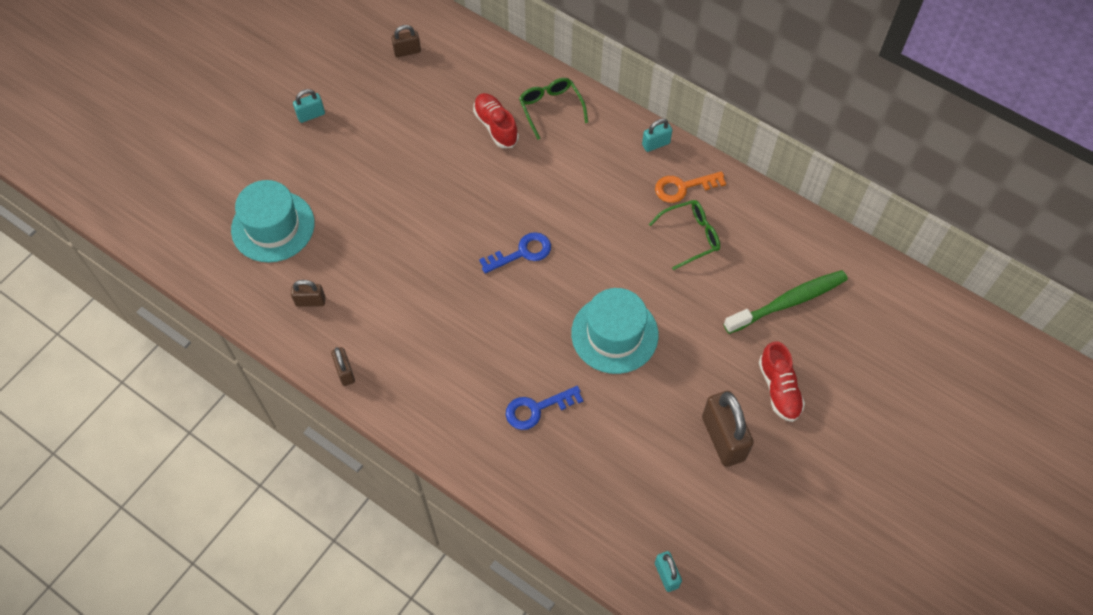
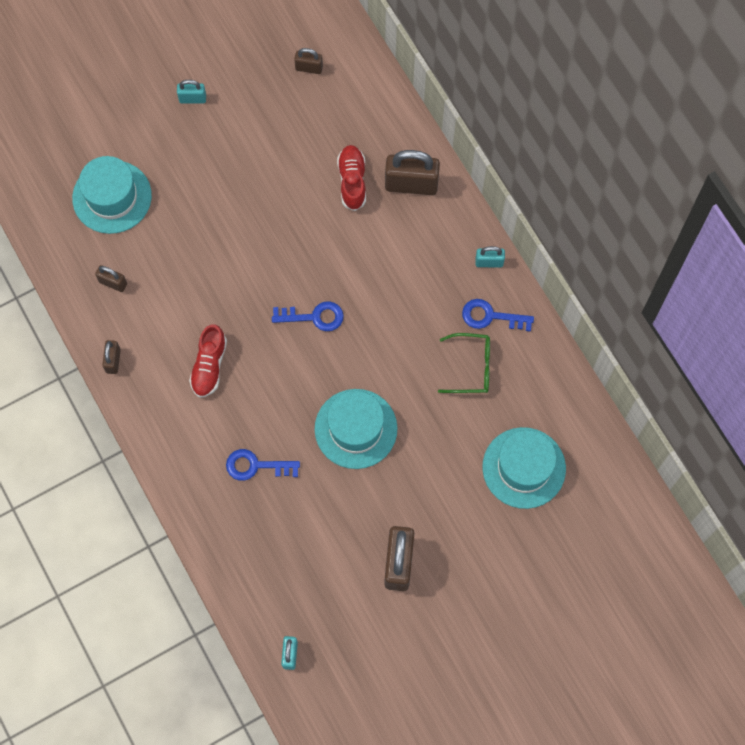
camera: 25 degrees right, 10 degrees up
green glasses [519,78,588,140] -> brown padlock [385,150,440,195]
orange key [655,171,726,203] -> blue key [462,299,534,332]
green toothbrush [724,270,848,334] -> turquoise hat [482,427,566,509]
red shoe [759,341,805,422] -> red shoe moved to [189,324,227,398]

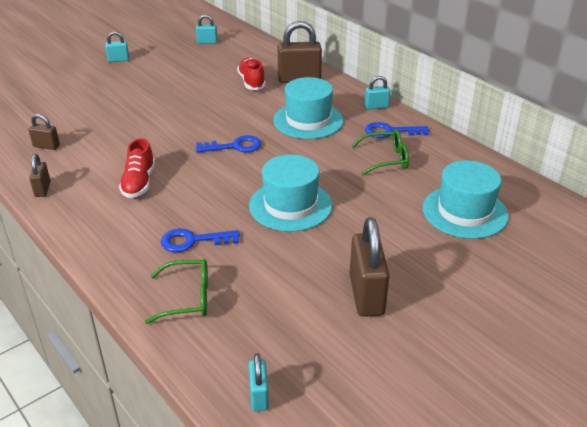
camera: 10 degrees left, 35 degrees down
turquoise hat [72,156,152,234] -> turquoise hat moved to [273,77,344,139]
brown padlock [294,48,323,74] -> turquoise padlock [196,14,218,44]
none -> green glasses [145,259,208,324]

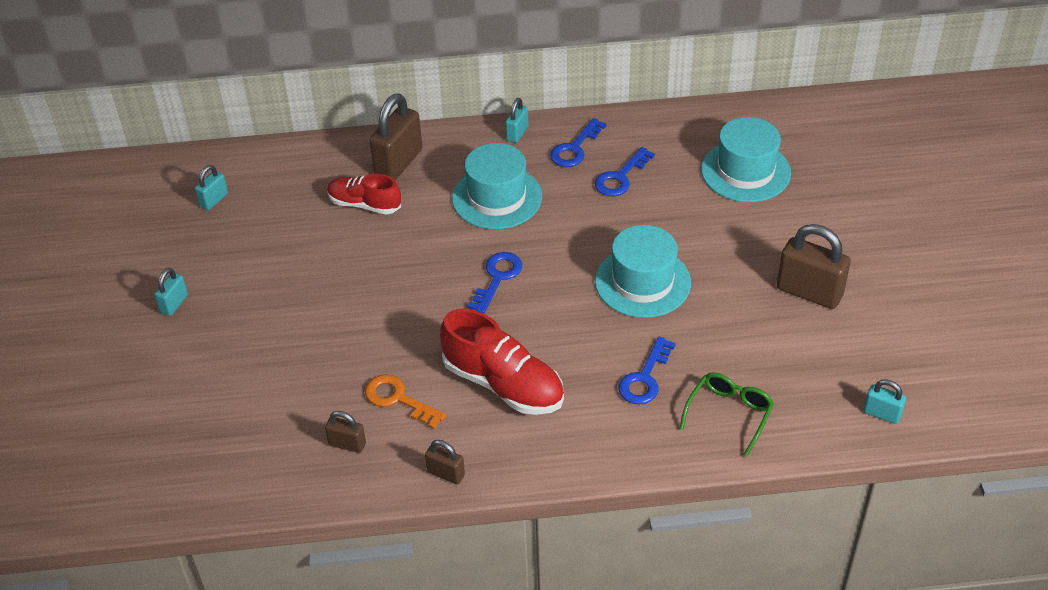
camera: 55 degrees left, 10 degrees up
brown padlock [28,114,60,150] -> brown padlock turned 60 degrees clockwise [325,411,366,453]
red shoe [119,138,155,198] -> red shoe [440,309,564,415], size x1.58
green glasses [352,130,409,175] -> blue key [595,147,655,196]
none -> orange key [365,374,446,429]

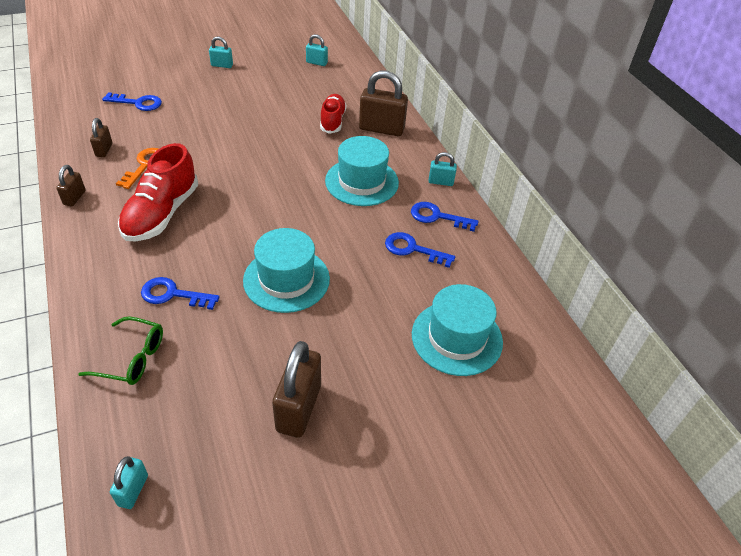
camera: 70 degrees right, 0 degrees up
blue key [467,252,522,313] -> blue key moved to [102,92,162,111]

